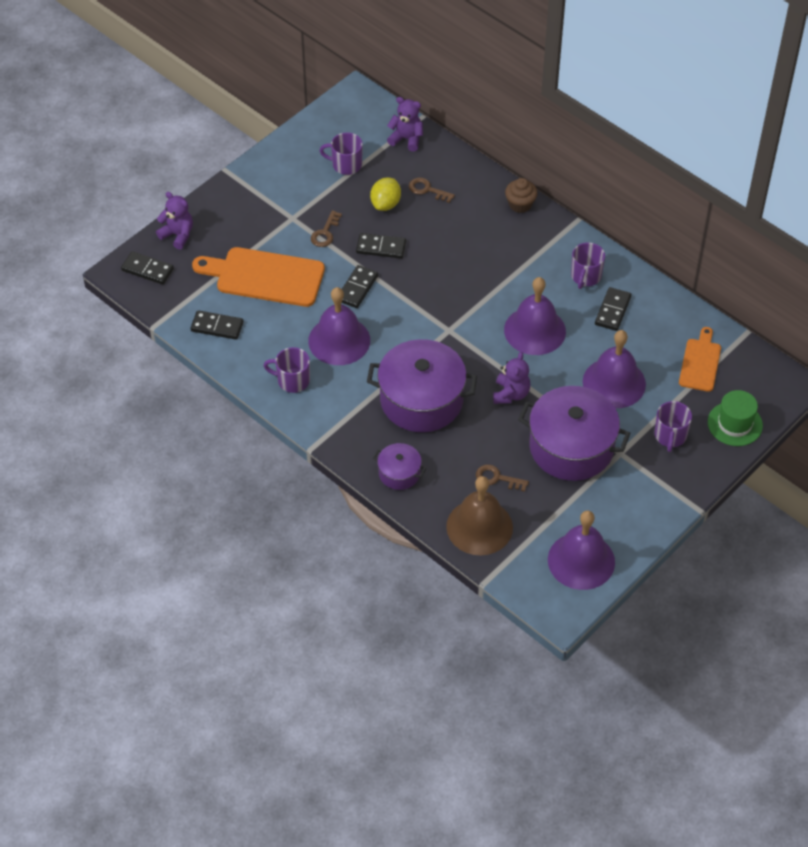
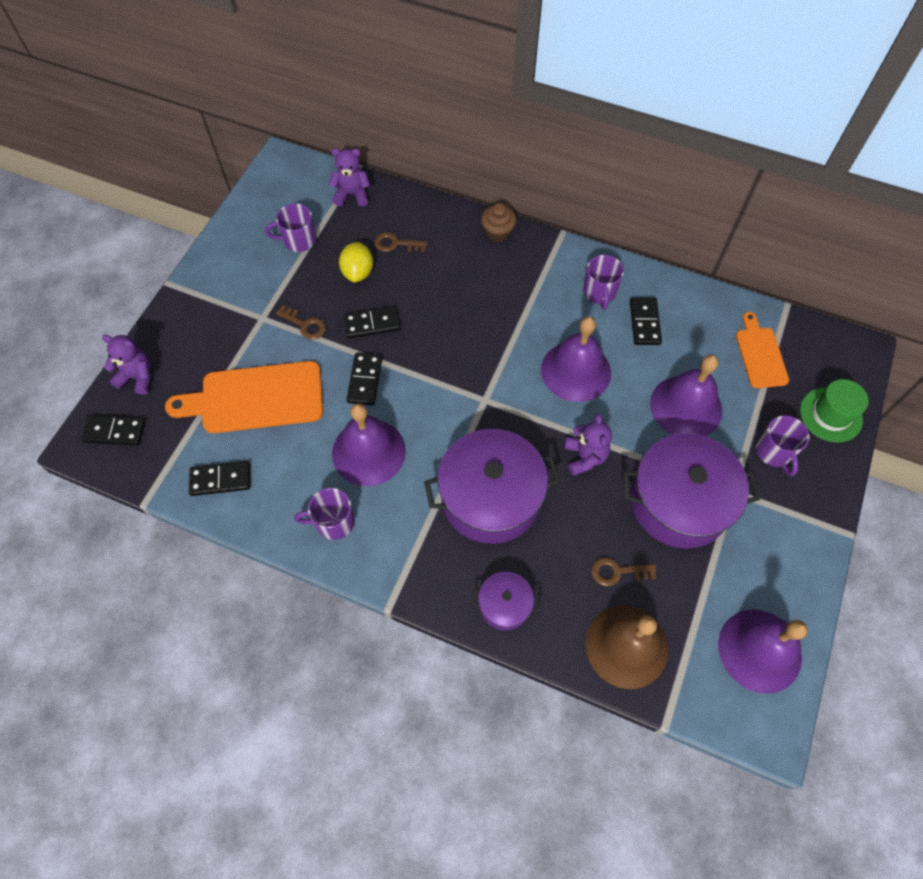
camera: 20 degrees left, 10 degrees up
brown key [311,210,342,247] -> brown key turned 60 degrees counterclockwise [276,304,326,340]

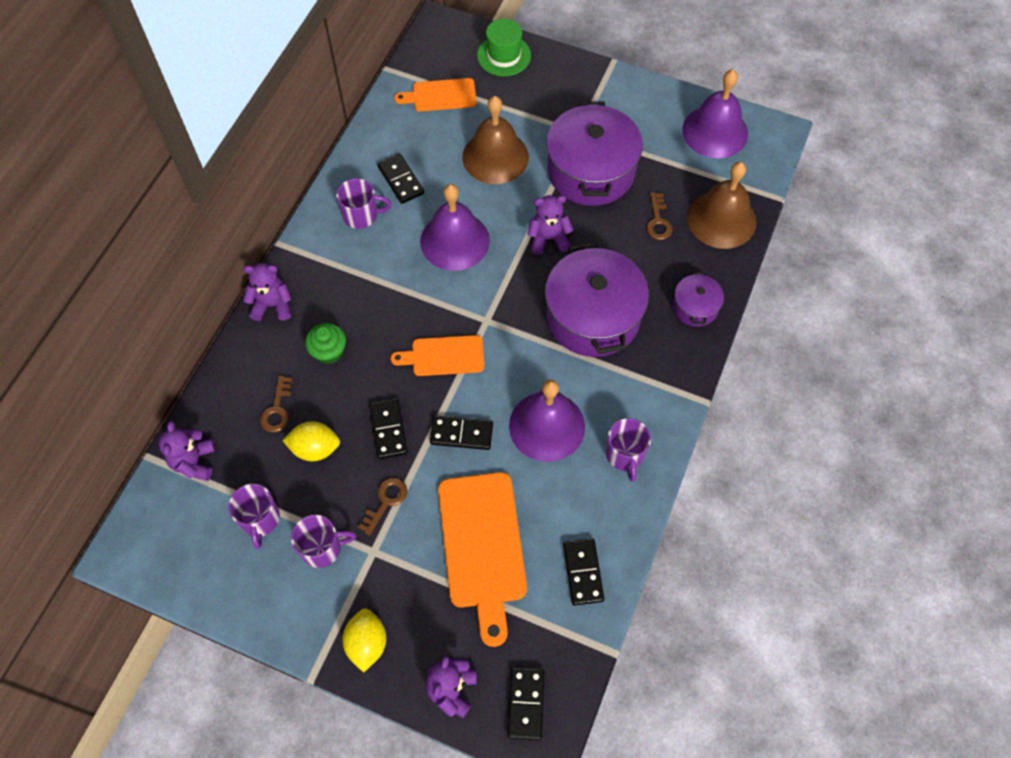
camera: 90 degrees left, 0 degrees up
brown cupcake [481,203,517,242] -> purple teddy bear [243,263,292,321]
black domino [630,297,662,345] -> black domino turned 60 degrees clockwise [377,154,424,204]
purple bell [650,355,722,436] -> brown bell [462,96,529,184]
purple mug [756,415,810,476] -> purple mug moved to [291,515,357,568]
none -> green cupcake [305,323,346,364]
none -> yellow lemon [342,608,387,673]
none -> orange cutting board [391,335,484,376]

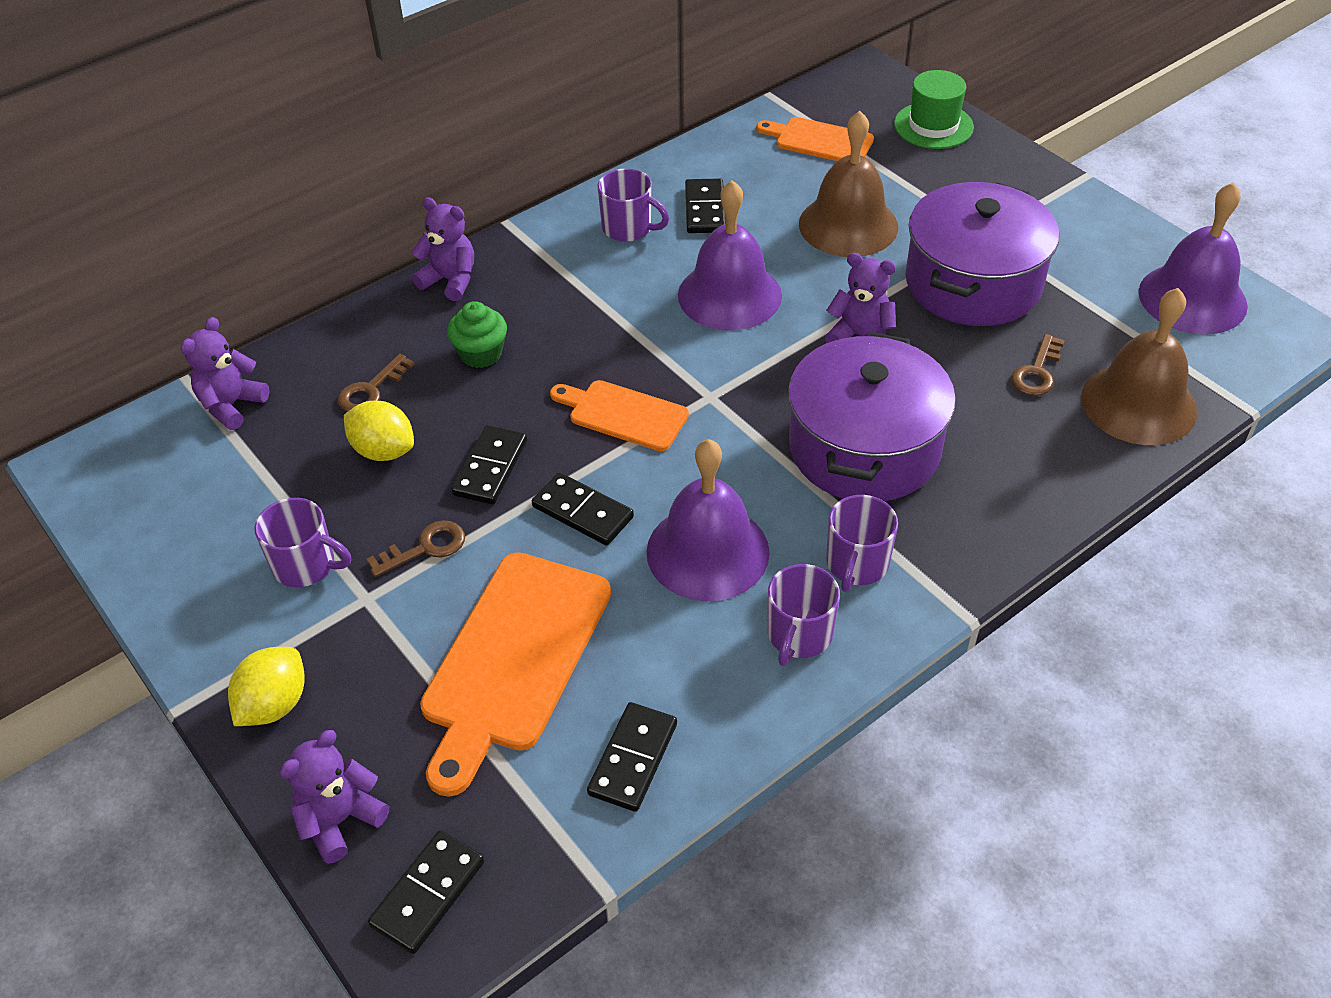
camera: 30 degrees right, 15 degrees down
purple mug [228,484,280,549] -> purple mug moved to [826,495,898,592]
purple pot [673,271,724,327] -> none

